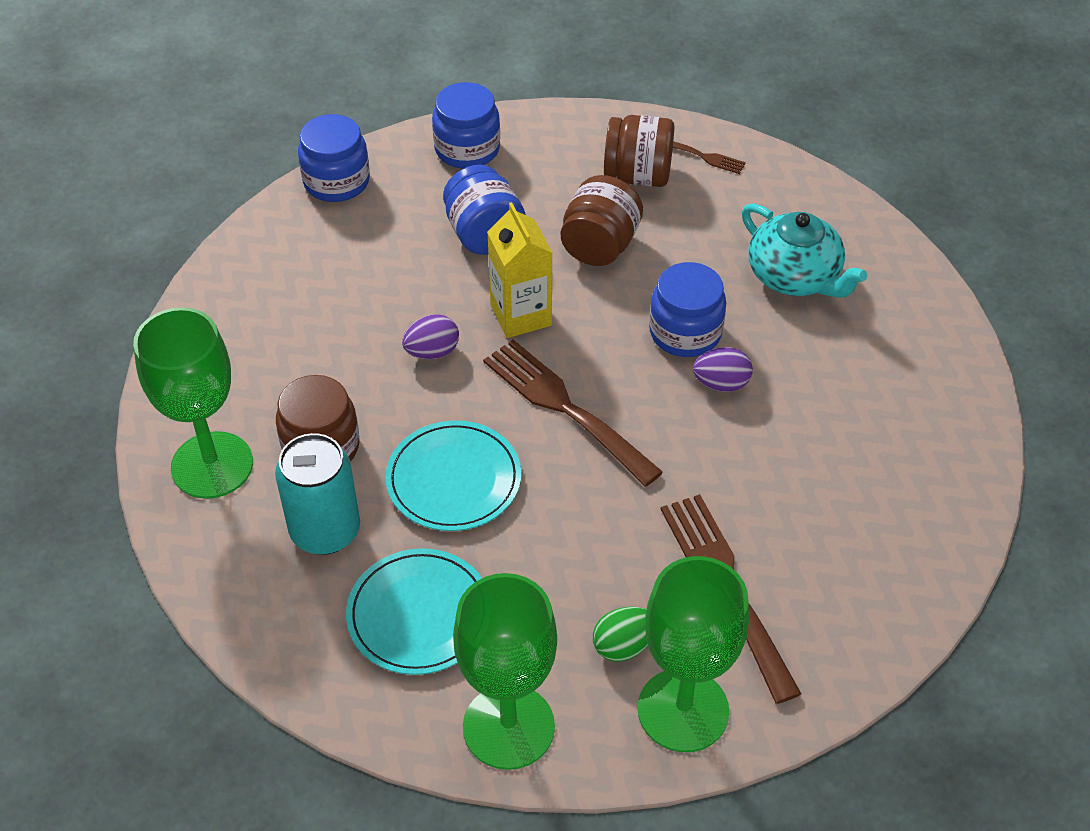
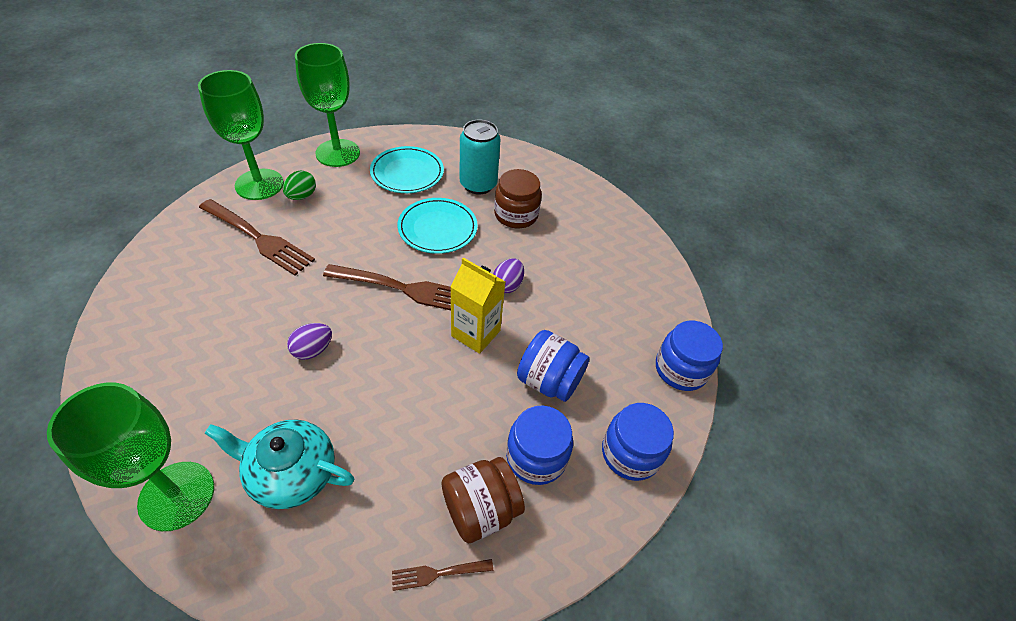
camera: 140 degrees right, 0 degrees up
green goblet [133,307,253,499] -> green goblet moved to [47,383,214,531]
brown jar [561,175,643,266] -> none
blue jar [649,262,726,357] -> blue jar moved to [506,405,573,485]

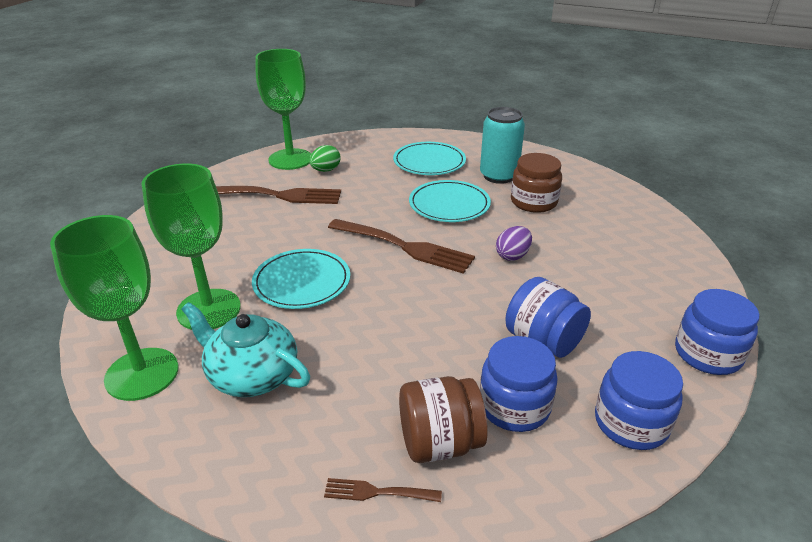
camera: 20 degrees right, 15 degrees down
brown fork [199,199,315,275] -> brown fork turned 45 degrees counterclockwise [216,186,341,204]
purple egg [287,323,332,360] -> turquoise plate [252,249,350,309]
green goblet [295,43,360,167] -> green goblet moved to [142,163,241,330]
yellow carton [450,258,506,354] -> none

